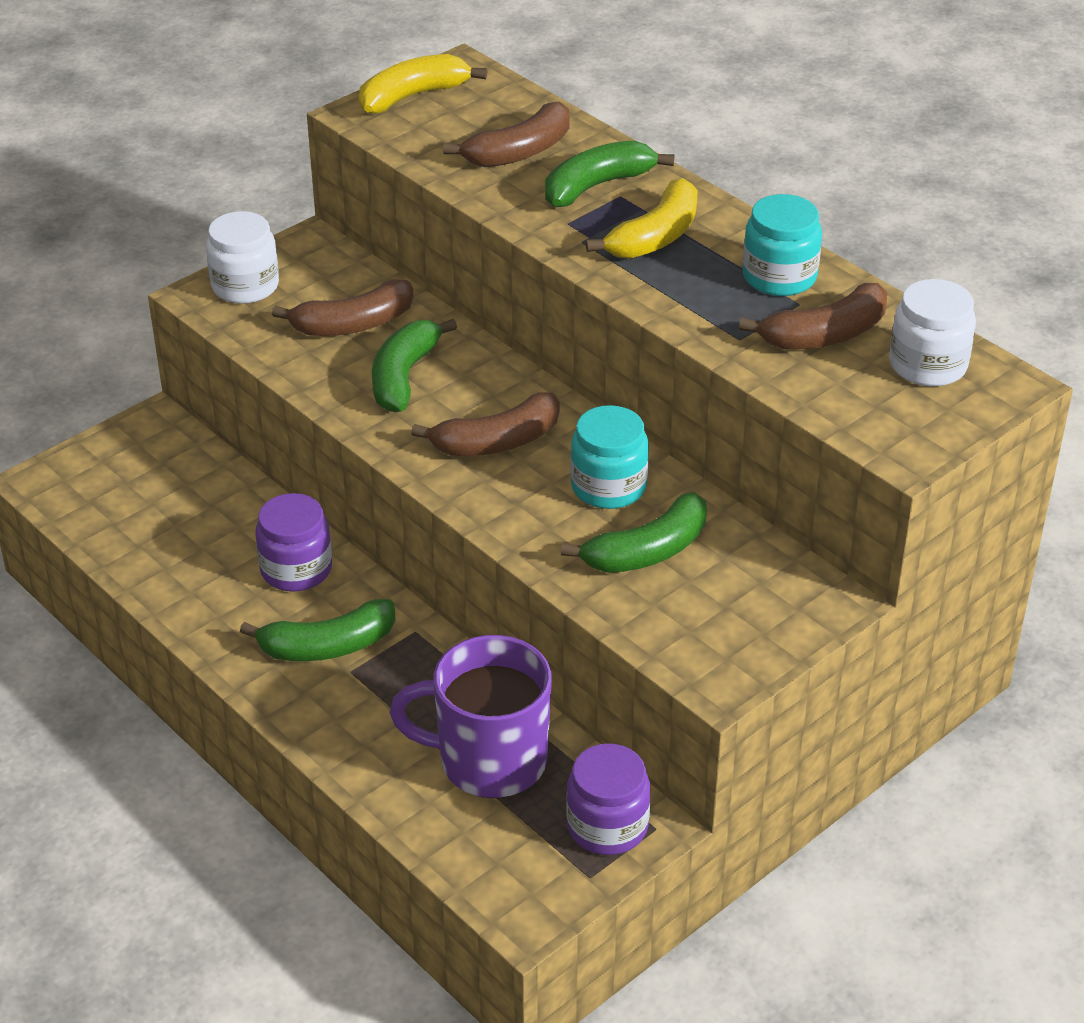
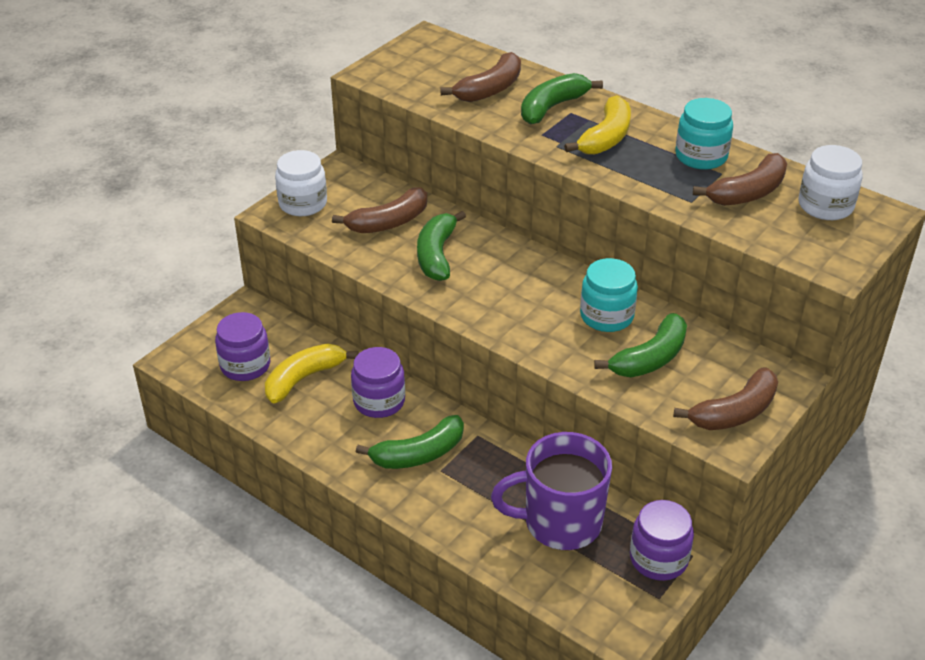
camera: 10 degrees left, 0 degrees up
yellow banana [359,54,487,114] -> yellow banana moved to [265,343,358,403]
brown banana [411,392,560,456] -> brown banana moved to [673,367,778,430]
none -> purple jar [215,312,270,381]

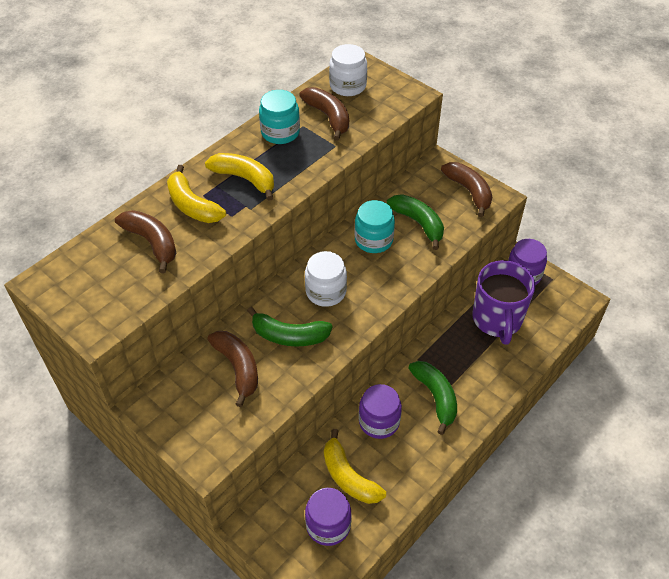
camera: 85 degrees left, 10 degrees up
white jar [275,150,327,216] -> white jar moved to [305,251,347,307]
green banana [521,73,603,124] -> yellow banana [167,165,226,223]

